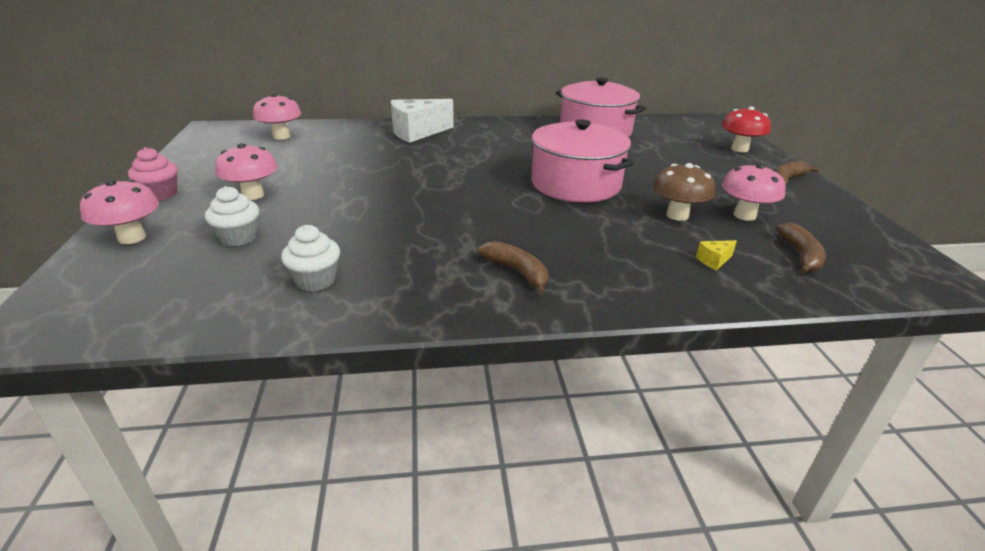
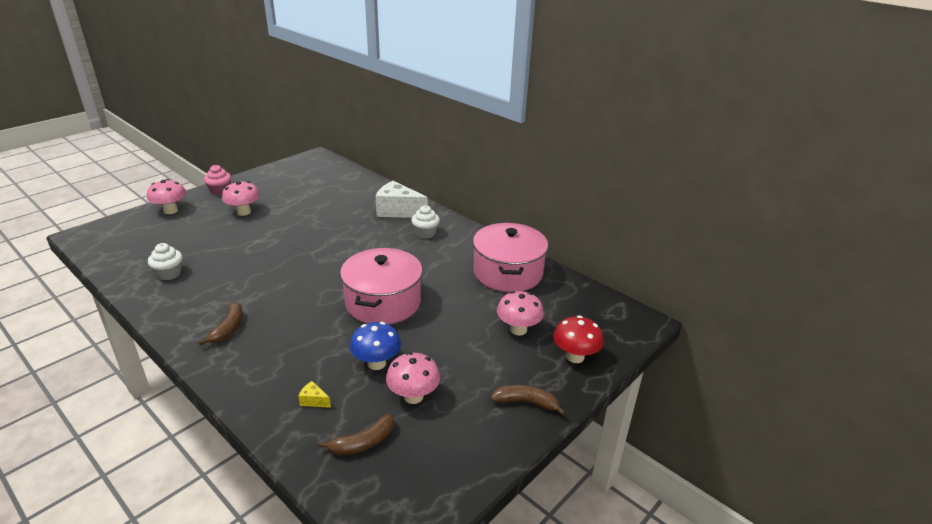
camera: 50 degrees right, 0 degrees up
white cupcake [205,186,259,246] -> white cupcake moved to [411,205,440,239]
pink mushroom [253,93,301,140] -> pink mushroom moved to [497,291,544,336]
brown mushroom [653,163,715,221] -> blue mushroom [350,322,401,370]

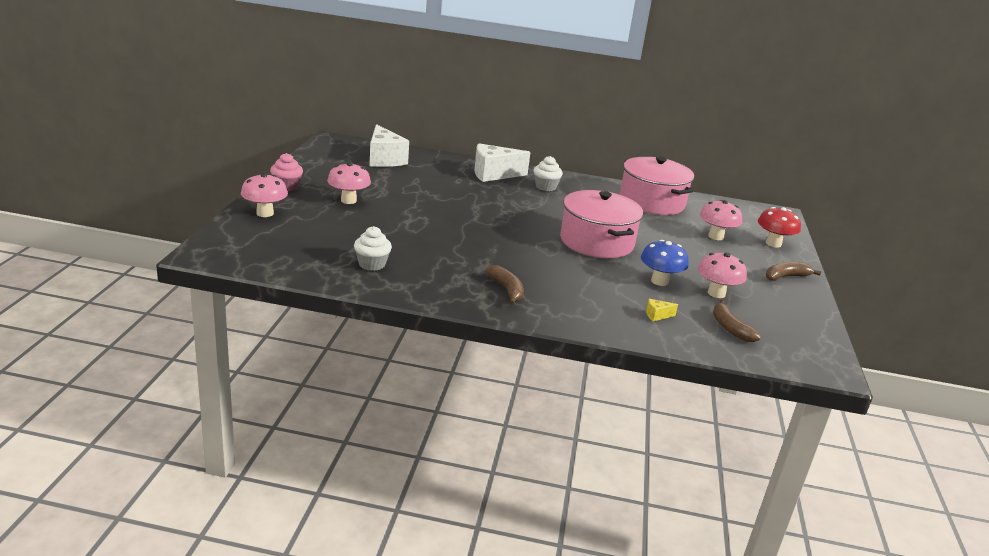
camera: 35 degrees left, 5 degrees down
brown banana [318,414,394,456] -> brown banana turned 135 degrees clockwise [713,300,761,342]
none -> white cheese [370,124,409,167]

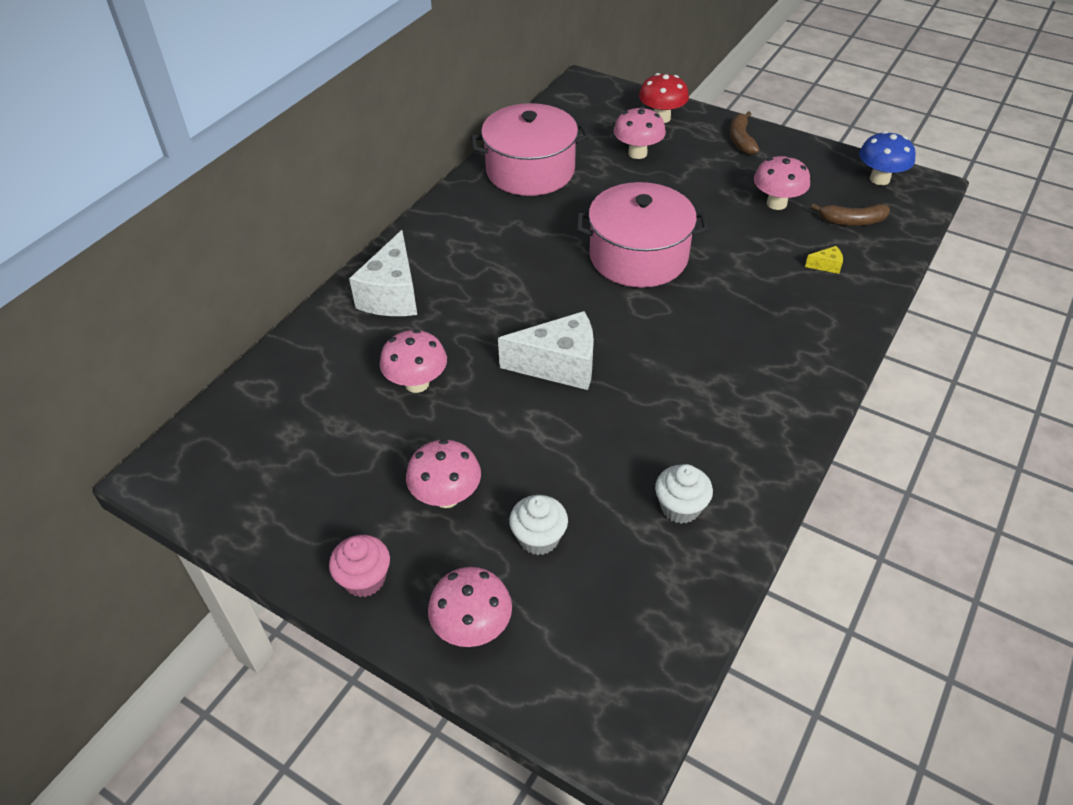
camera: 65 degrees left, 20 degrees up
white cheese [370,124,409,167] -> white cheese moved to [498,311,594,390]
brown banana [485,265,524,305] -> none
white cupcake [534,156,563,191] -> white cupcake moved to [509,495,568,555]
blue mushroom [641,240,689,286] -> blue mushroom moved to [859,131,916,185]
yellow cheese [646,299,678,321] -> yellow cheese turned 105 degrees counterclockwise [805,246,843,274]
none -> pink mushroom [380,329,447,393]

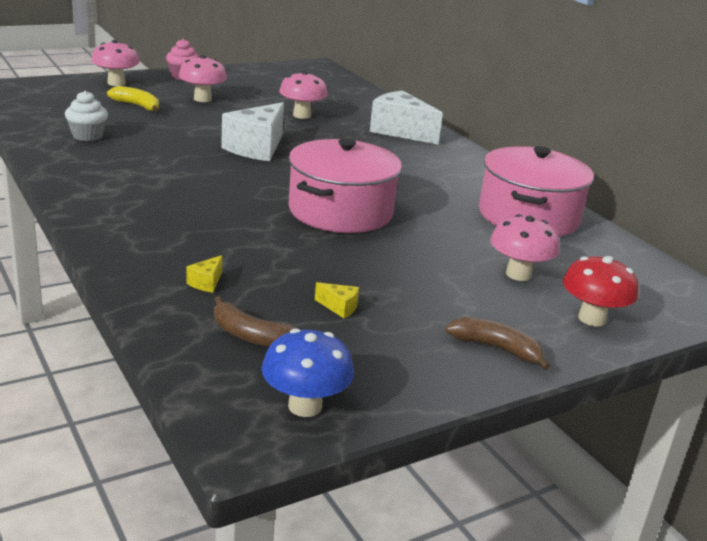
camera: 115 degrees right, 20 degrees down
white cupcake [509,495,568,555] -> yellow banana [107,86,159,112]
pink mushroom [754,155,810,210] -> yellow cheese [315,282,359,318]
brown banana [811,203,890,226] -> brown banana turned 90 degrees counterclockwise [214,296,300,347]

